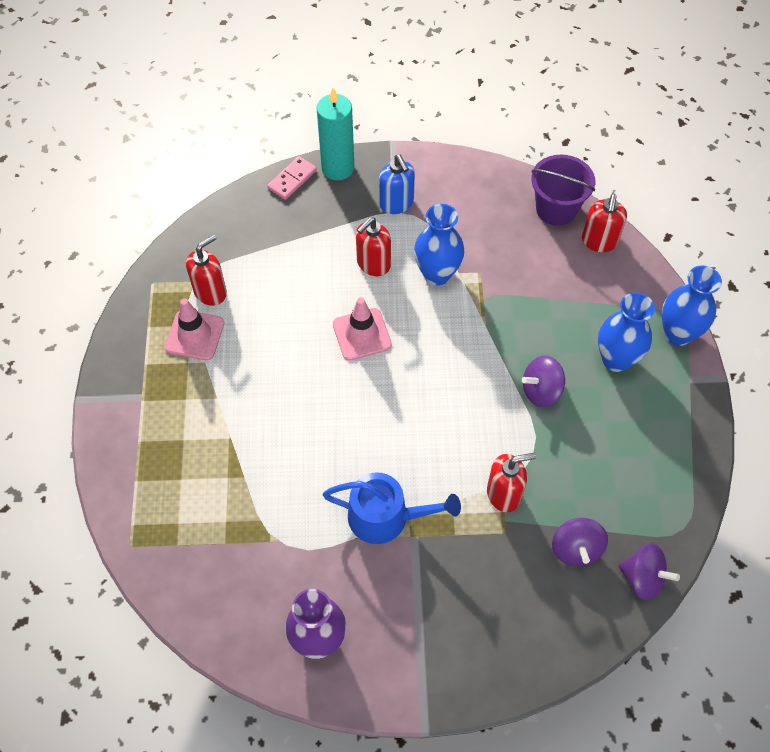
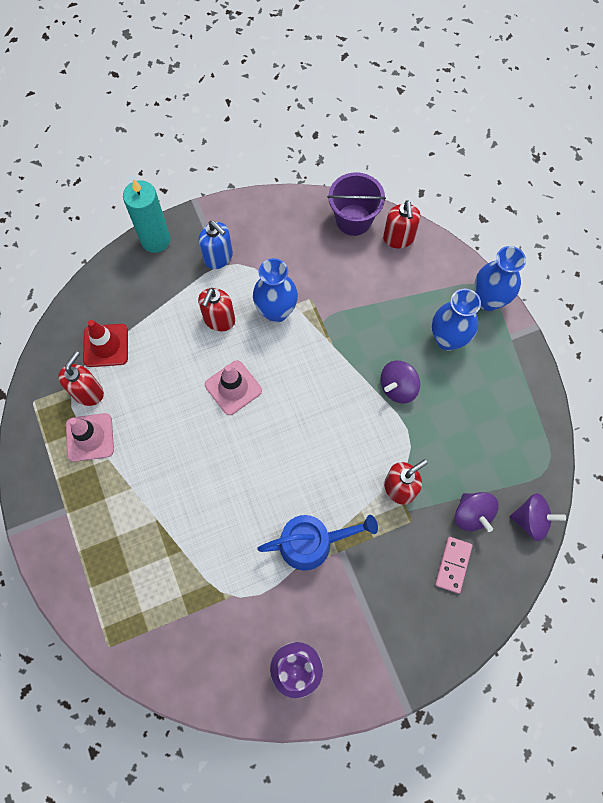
camera: 20 degrees left, 10 degrees up
pink domino [267,156,317,200] -> pink domino moved to [435,537,472,593]
none -> red traffic cone [83,320,128,367]

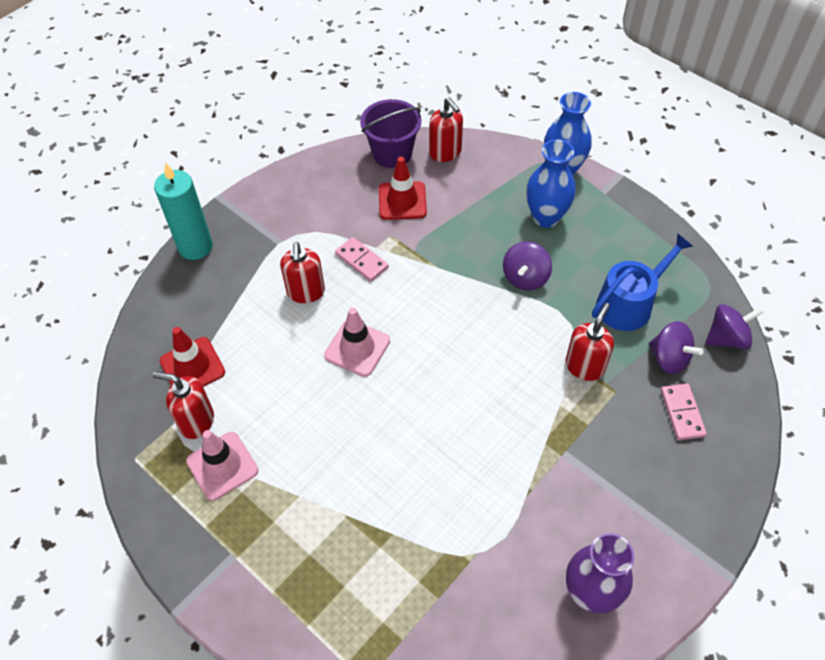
camera: 25 degrees left, 15 degrees down
red soap dispenser [58,351,104,406] -> red soap dispenser turned 75 degrees counterclockwise [153,372,214,439]
blue soap dispenser [199,221,233,269] -> none
blue vase [253,258,298,323] -> pink domino [335,237,389,282]
blue watering can [257,515,378,571] -> blue watering can moved to [592,233,693,331]
none -> red traffic cone [379,157,427,220]

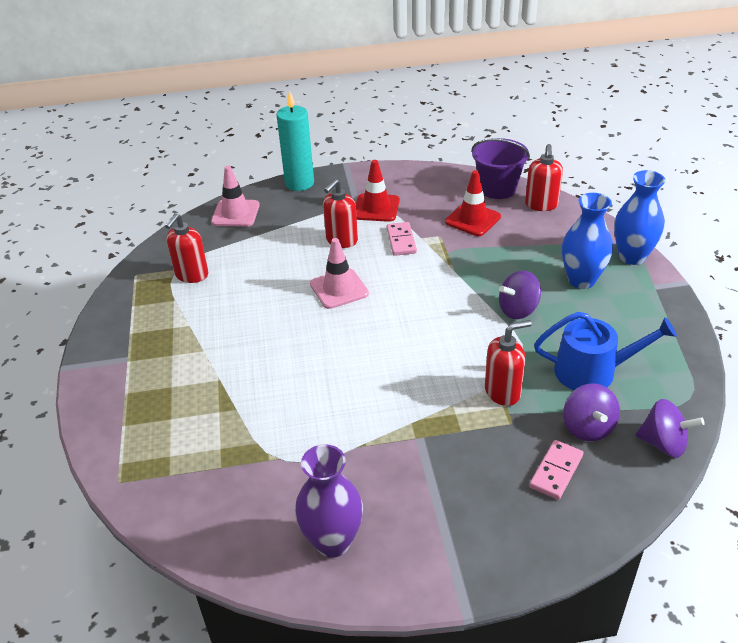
camera: 40 degrees right, 15 degrees down
red soap dispenser [153,372,214,439] -> red soap dispenser turned 120 degrees counterclockwise [165,213,208,283]
red traffic cone [160,327,225,387] -> red traffic cone moved to [356,160,400,222]
pink traffic cone [186,430,258,500] -> pink traffic cone moved to [211,166,260,227]

